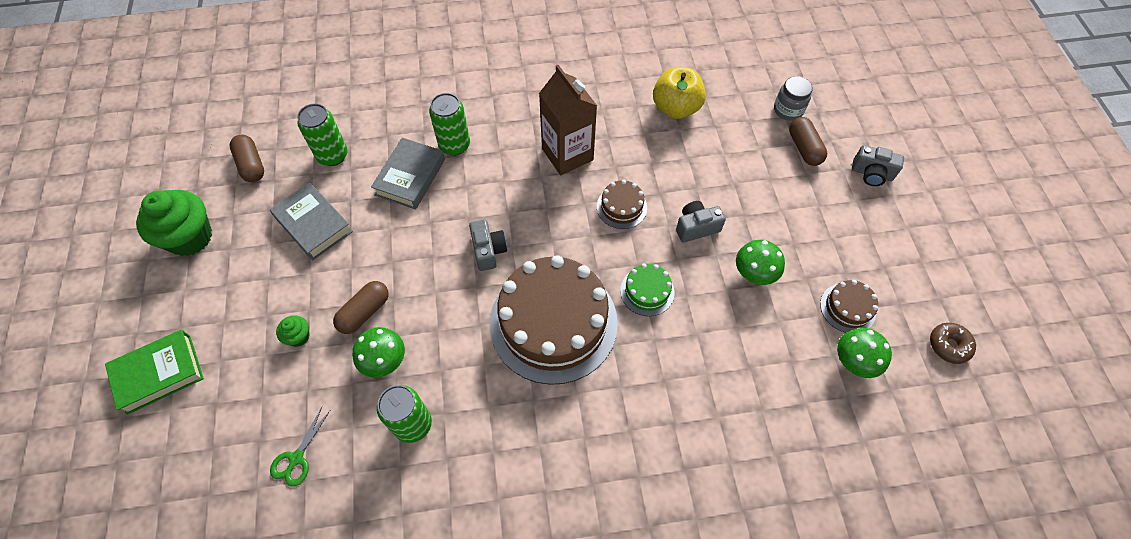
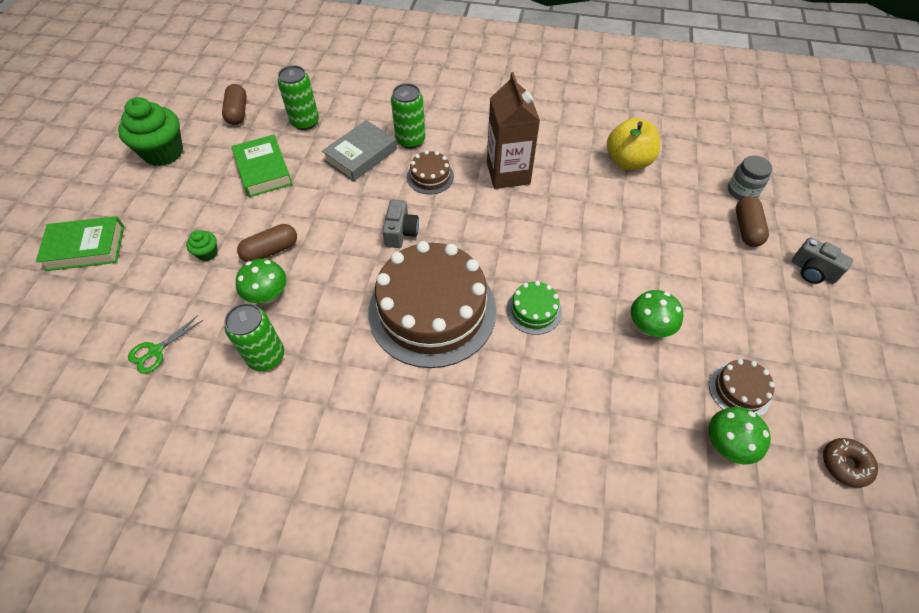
camera: 20 degrees right, 5 degrees down
grey book [270,183,353,260] -> green book [232,134,293,197]
brown cake [597,180,647,229] -> brown cake moved to [407,150,454,194]
grey camera [676,201,726,243] -> none

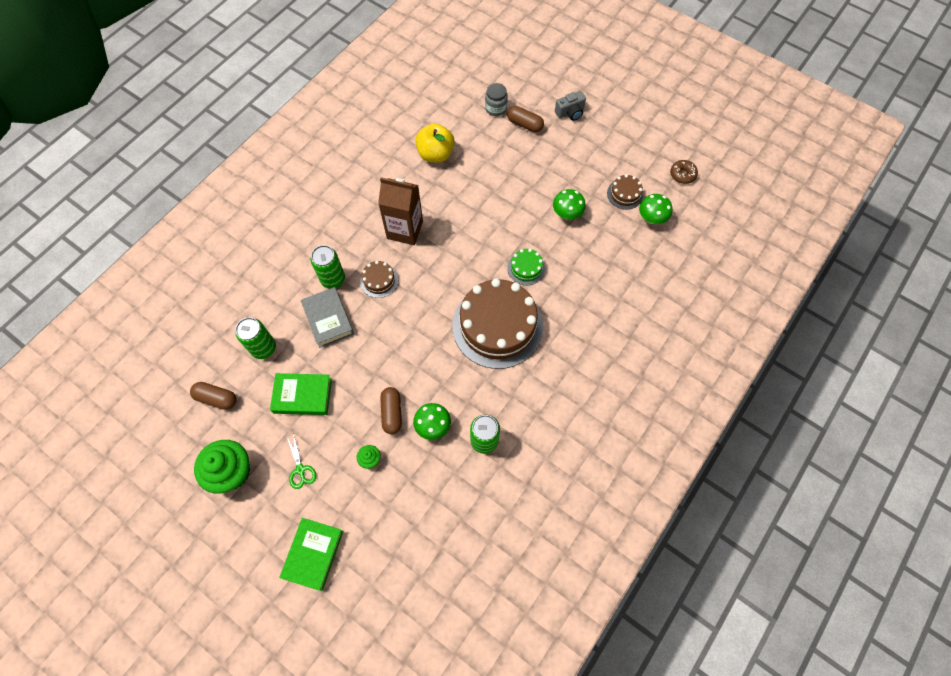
camera: 65 degrees left, 10 degrees up
green scissors [128,315,203,374] -> green scissors moved to [287,433,316,489]
grey camera [382,199,419,248] -> none

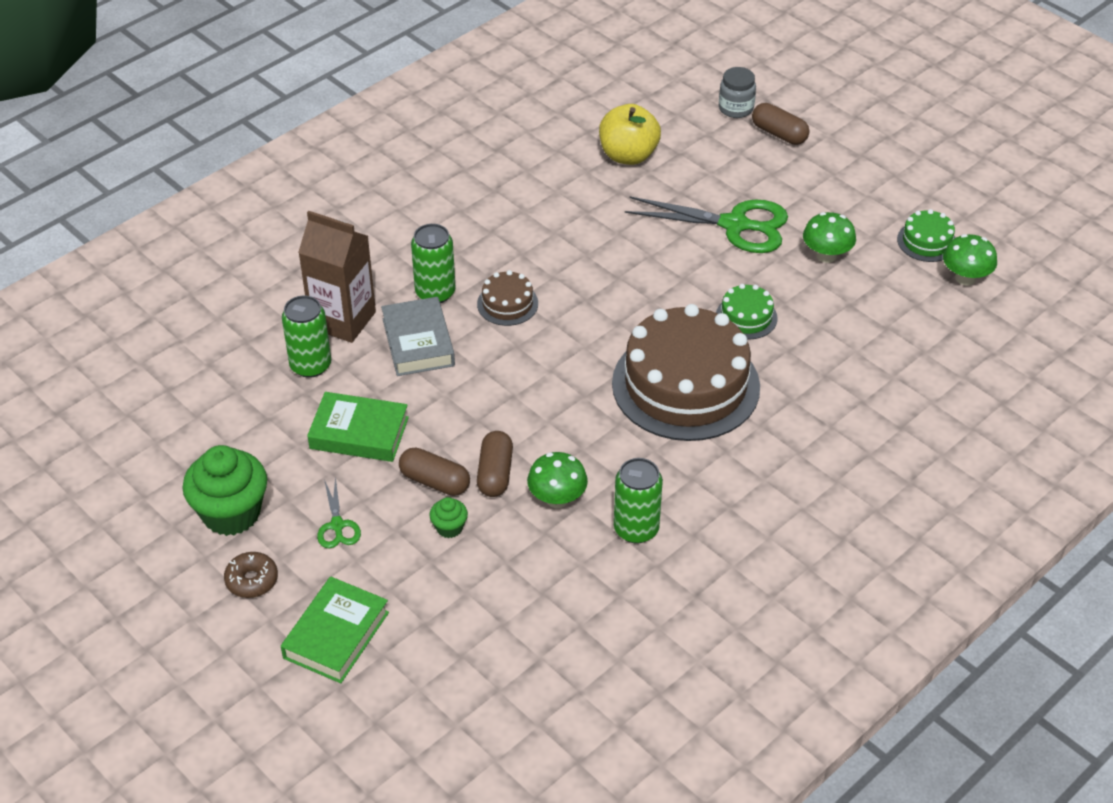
camera: 10 degrees right, 20 degrees down
brown capsule [190,382,237,410] -> brown capsule moved to [399,448,470,496]
brown carton [378,177,423,245] -> brown carton moved to [298,211,376,343]
grey camera [555,91,586,121] -> none
brown cake [607,174,643,210] -> green cake [897,209,956,262]
brown donut [670,160,698,184] -> brown donut moved to [224,552,278,598]
none -> green scissors [625,196,788,253]

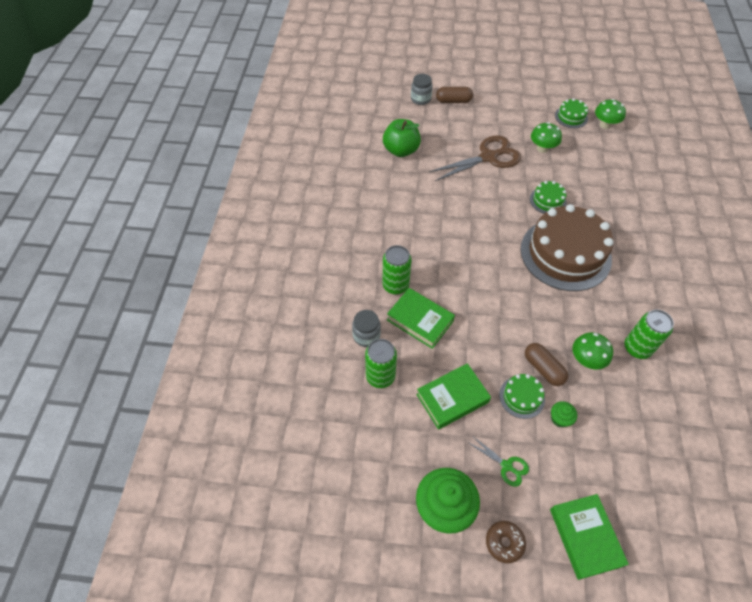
camera: 40 degrees left, 10 degrees up
brown carton [298,211,376,343] -> grey jar [352,310,381,347]
grey book [381,297,455,376] -> green book [387,288,455,349]
brown capsule [399,448,470,496] -> green cake [499,374,545,419]
brown cake [477,270,538,326] -> none
yellow apple [599,104,661,165] -> green apple [383,119,421,157]
green scissors [625,196,788,253] -> brown scissors [429,136,521,181]

